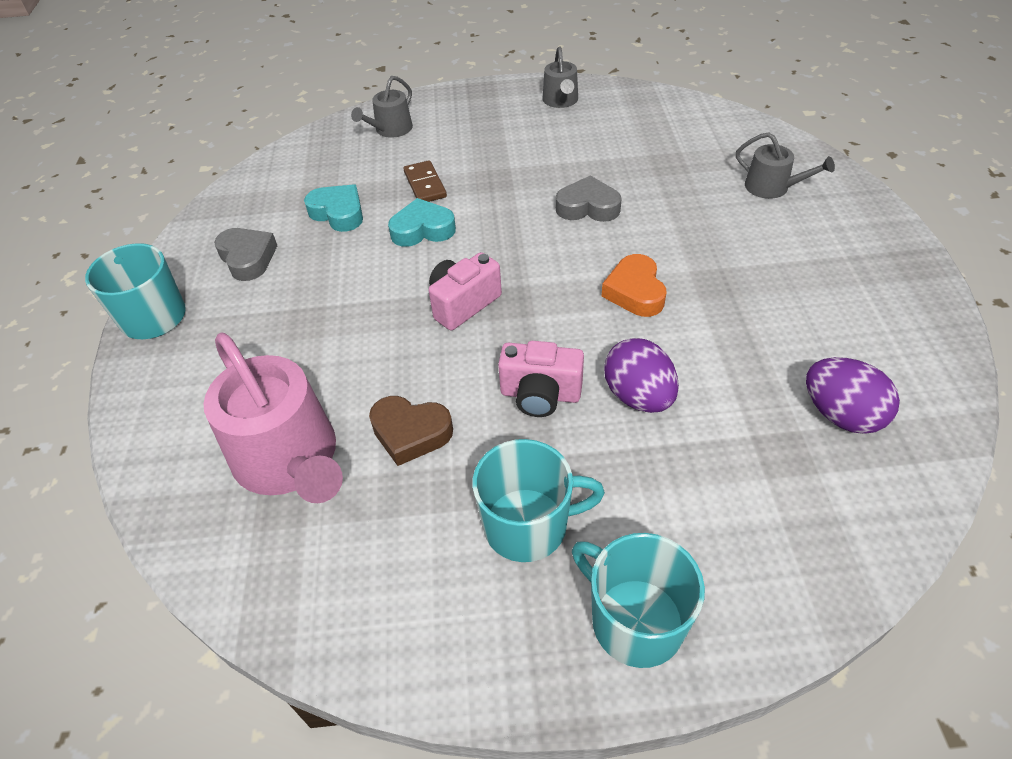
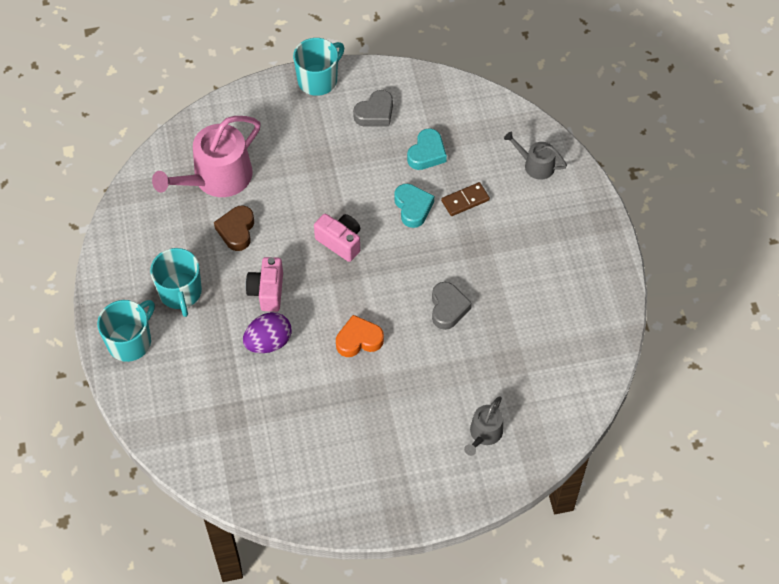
camera: 80 degrees right, 10 degrees up
grey watering can [543,47,578,108] -> none
purple egg [806,357,900,434] -> none

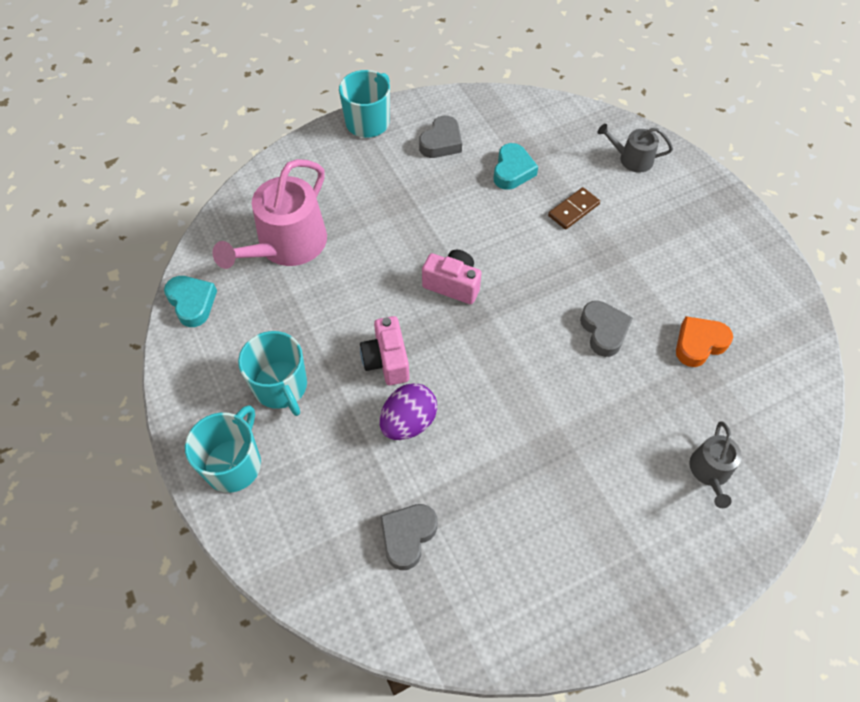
camera: 15 degrees left, 0 degrees up
brown heart [214,206,254,251] -> none
orange heart [336,315,384,357] -> orange heart moved to [676,316,733,367]
turquoise heart [394,184,434,228] -> turquoise heart moved to [164,276,217,327]
none -> grey heart [380,504,438,570]

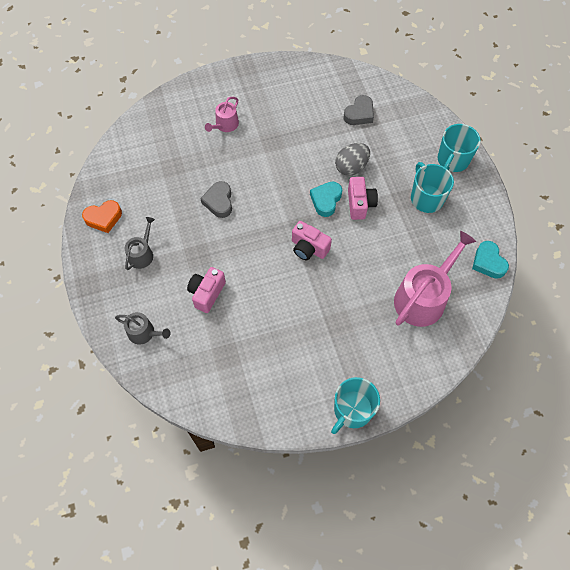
camera: 170 degrees left, 5 degrees up
purple egg [380,383,437,440] -> grey egg [335,143,370,176]
grey heart [419,116,462,158] -> none
turquoise heart [494,143,538,190] -> turquoise heart moved to [310,181,342,217]
brown domino [548,187,600,230] -> pink camera [187,267,226,313]
orange heart [676,316,733,367] -> orange heart moved to [82,200,122,233]
grey watering can [689,421,742,508] -> grey watering can moved to [125,217,155,270]
none -> pink watering can [205,97,239,132]

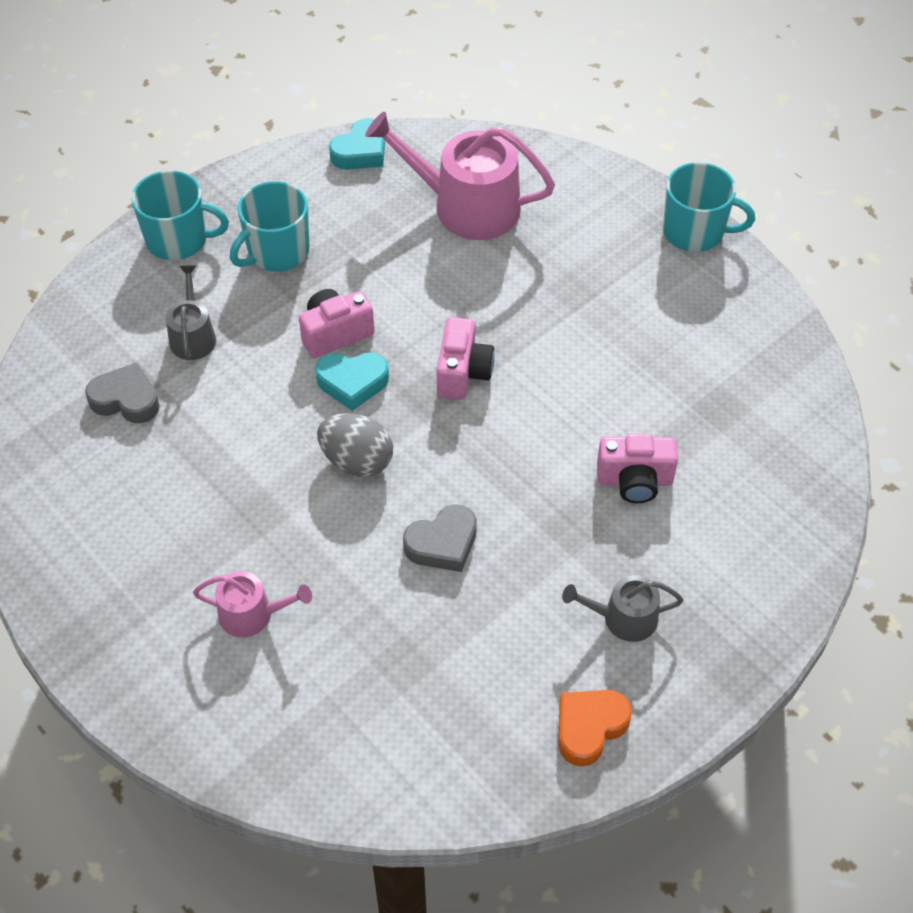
camera: 115 degrees left, 10 degrees down
orange heart [82,200,122,233] -> orange heart turned 90 degrees counterclockwise [558,690,632,767]
grey watering can [115,312,171,344] -> grey watering can moved to [166,265,216,360]
grey egg [335,143,370,176] -> grey egg moved to [317,413,393,477]

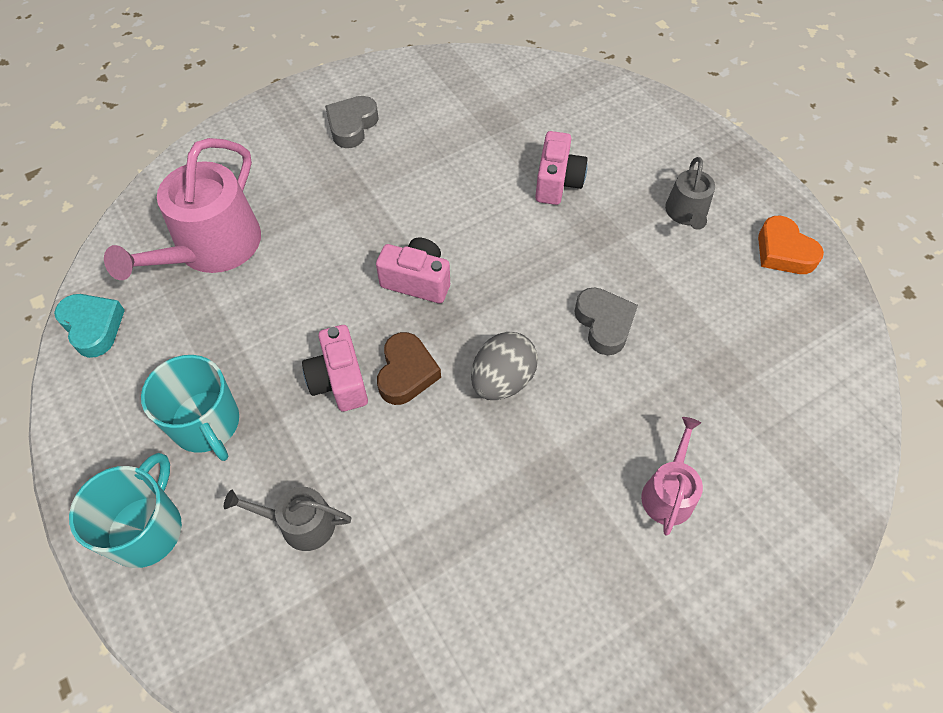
camera: 80 degrees left, 5 degrees up
grey heart [85,362,160,423] -> grey heart moved to [325,96,379,148]
turquoise heart [315,352,389,411] -> brown heart [377,332,441,405]
turquoise mug [663,162,755,252] -> none

